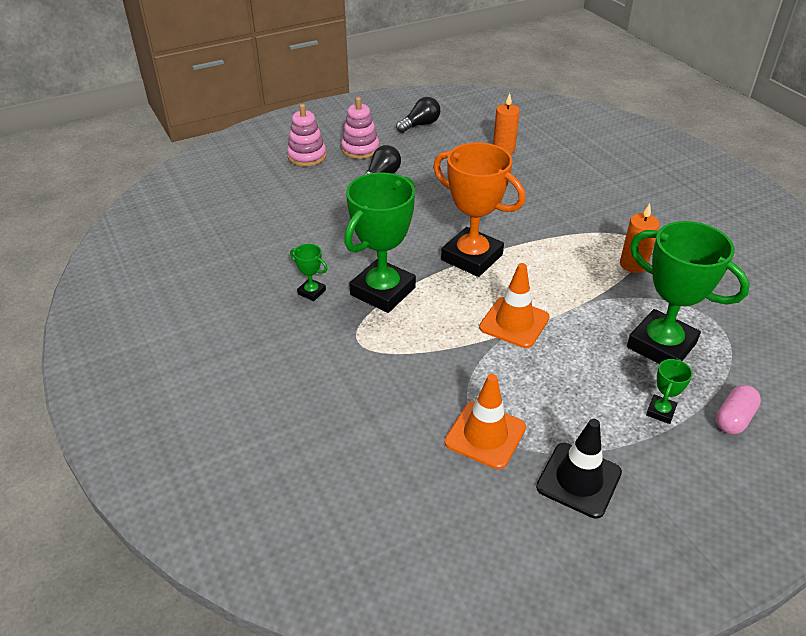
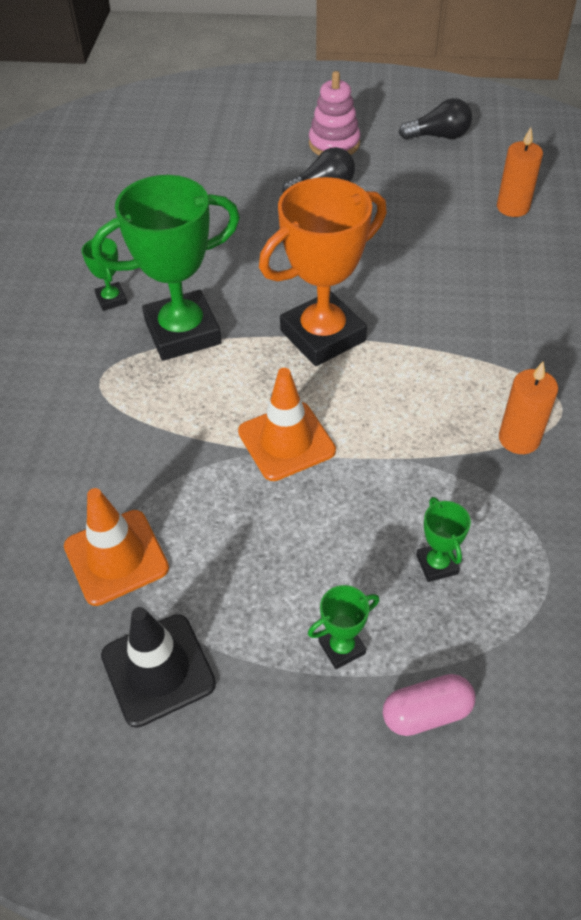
camera: 35 degrees right, 10 degrees up
pink stacking toy [287,104,326,167] -> none
orange trophy [433,142,525,277] -> orange trophy turned 75 degrees clockwise [259,177,387,366]
green trophy [627,221,750,364] -> green trophy [416,497,471,582], size x0.43

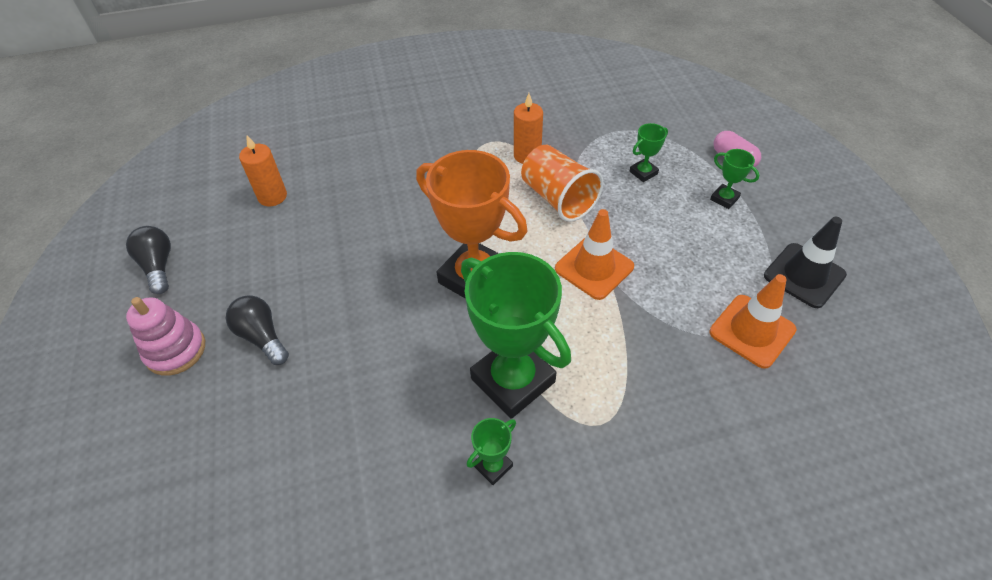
camera: 110 degrees left, 0 degrees up
none -> orange cup [521,145,603,222]

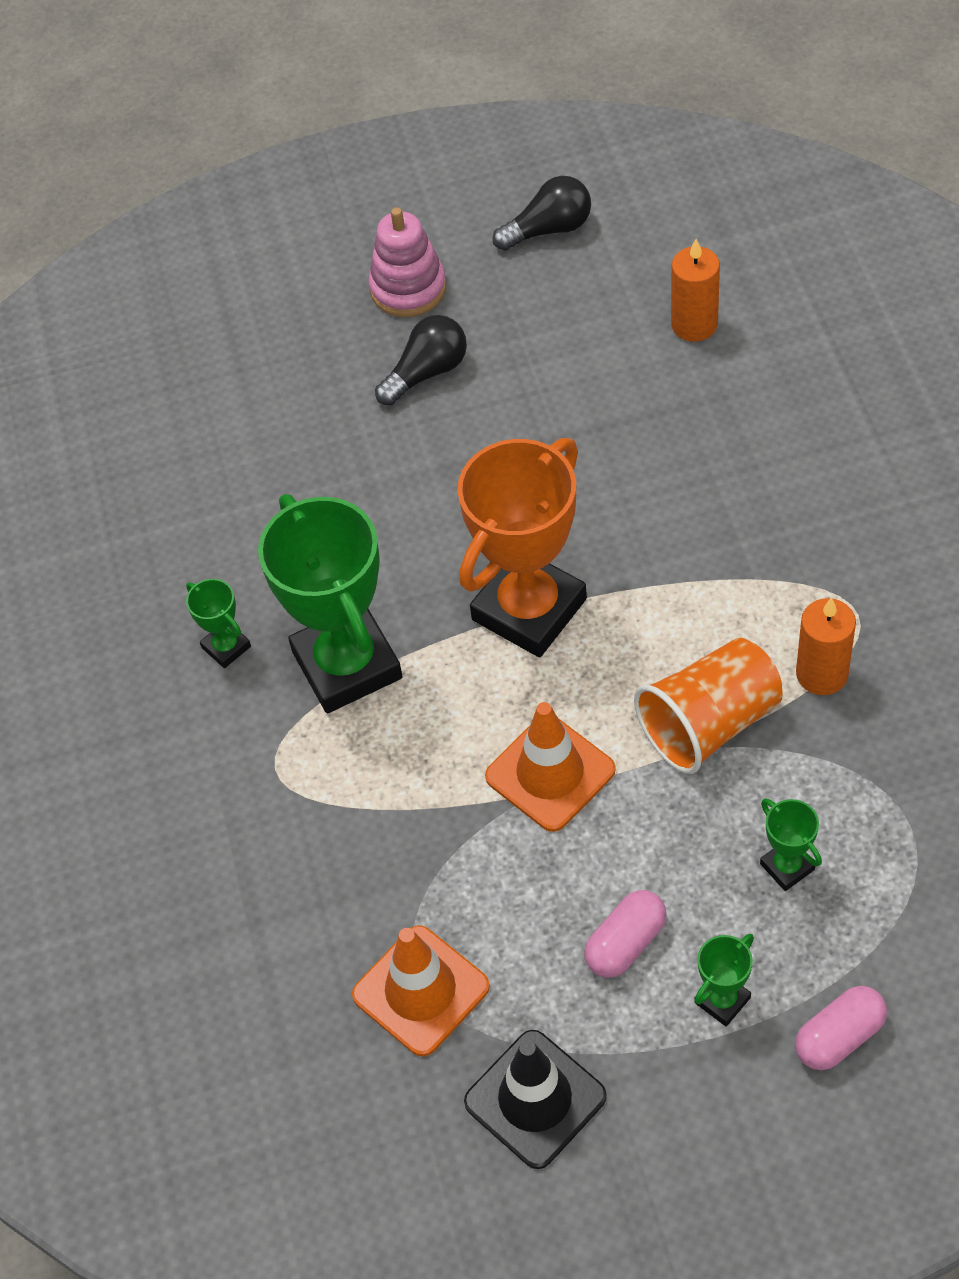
camera: 95 degrees right, 5 degrees up
green trophy [461,252,571,419] -> green trophy turned 75 degrees counterclockwise [258,494,403,713]
none -> pink capsule [584,890,667,978]

